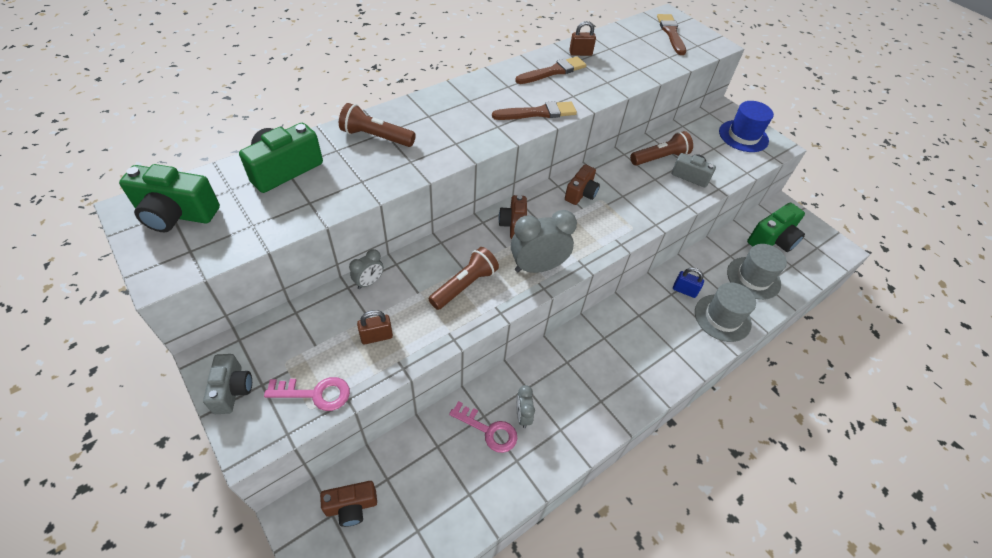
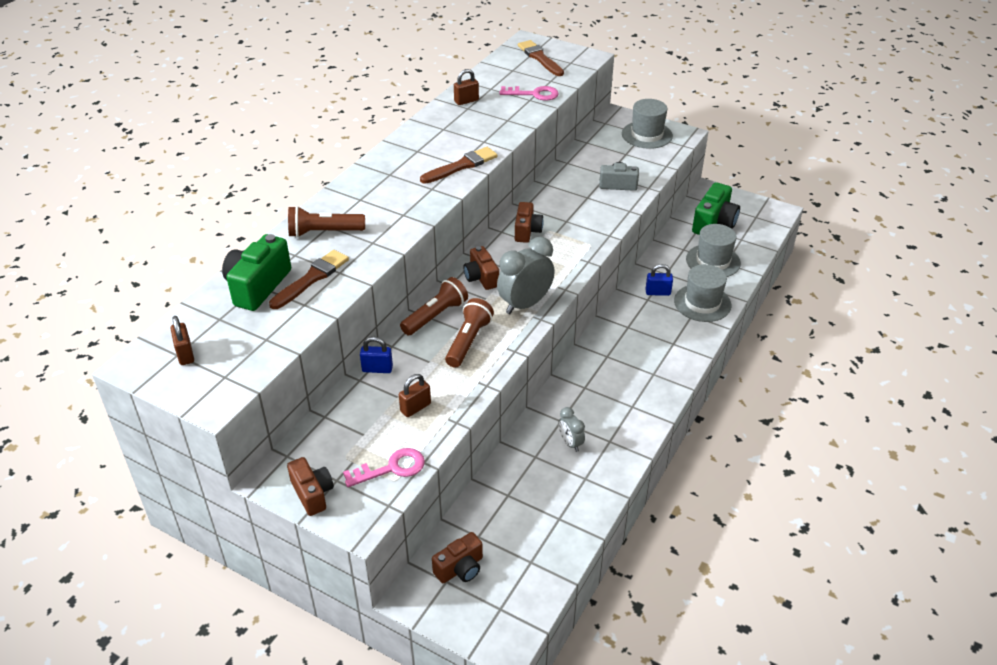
camera: 20 degrees left, 10 degrees down
green camera [119,164,220,232] -> brown padlock [171,316,194,365]
grey camera [203,354,252,414] -> brown camera [287,457,334,516]
grey clock [349,249,384,289] -> blue padlock [360,337,393,373]
pink key [449,401,517,453] -> pink key moved to [499,86,559,101]
brown brush [515,56,586,84] -> brown brush moved to [269,250,349,309]
brown flashlight [630,131,693,166] -> brown flashlight moved to [400,277,468,335]
blue hat [719,101,774,152] -> grey hat [622,99,673,149]

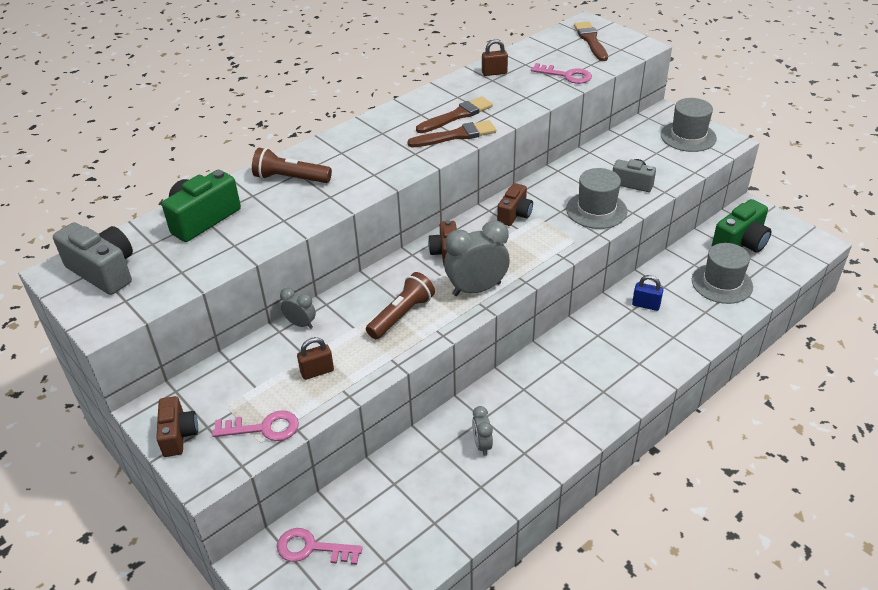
camera: 20 degrees right, 0 degrees up
brown padlock [171,316,194,365] -> grey camera [53,222,133,295]
brown brush [269,250,349,309] -> brown brush moved to [416,97,493,133]
blue padlock [360,337,393,373] -> grey clock [280,288,316,329]
brown flashlight [400,277,468,335] -> none
brown camera [432,532,483,583] -> pink key [277,528,362,565]
grey hat [674,264,732,322] -> grey hat moved to [566,168,627,229]

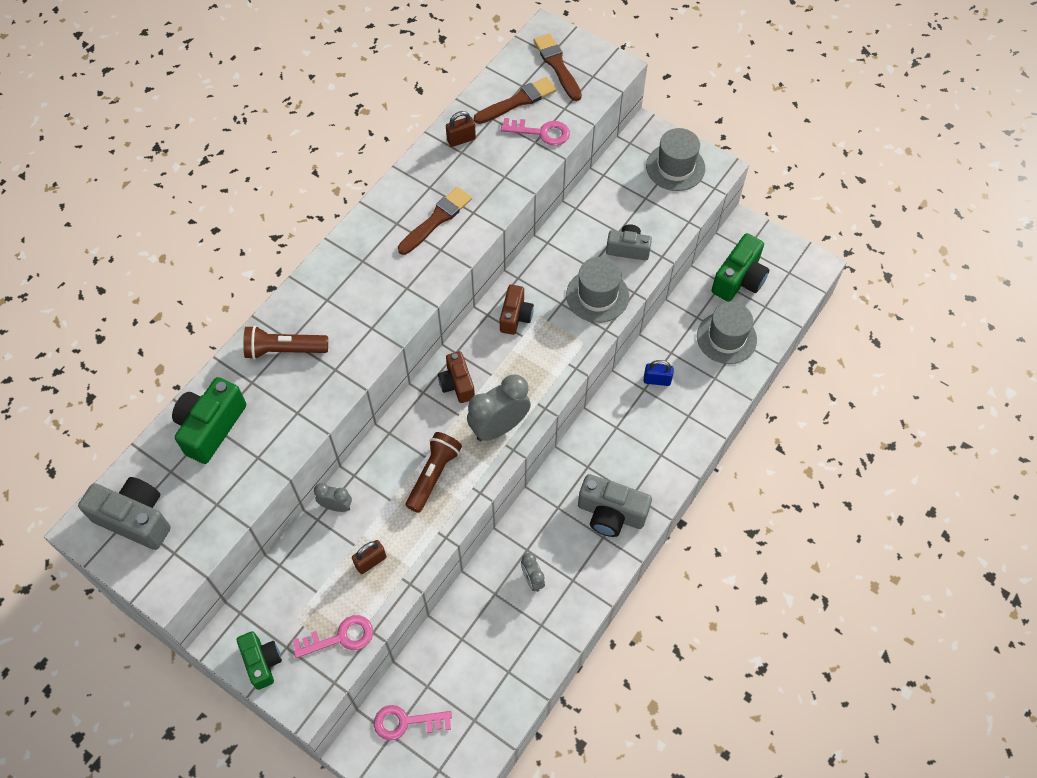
camera: 15 degrees left, 20 degrees up
brown camera [156,396,198,457] -> green camera [237,631,282,690]
brown brush [407,120,496,147] -> brown brush moved to [474,77,557,124]
none -> grey camera [578,474,652,537]

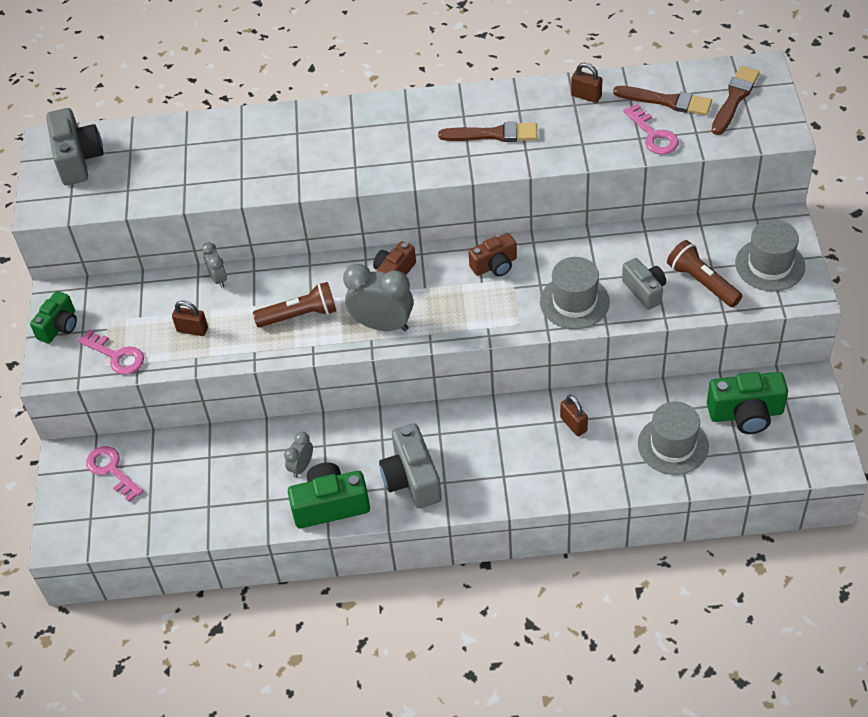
camera: 55 degrees right, 10 degrees down
green camera [172,377,246,464] -> green camera moved to [288,463,370,528]
brown flashlight [243,326,328,360] -> brown flashlight moved to [667,240,742,307]
blue padlock [644,360,674,386] -> brown padlock [560,395,588,436]

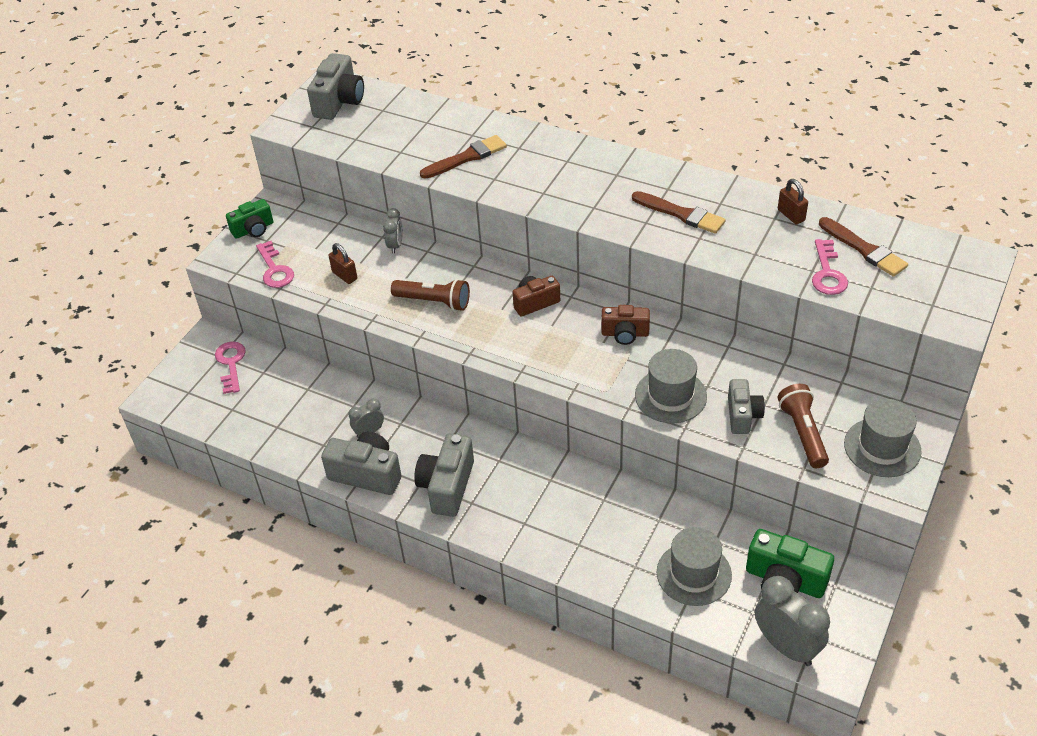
camera: 30 degrees right, 5 degrees down
green camera [288,463,370,528] -> grey camera [321,432,402,495]
grey clock [343,264,413,331] -> grey clock moved to [755,576,830,666]
brown padlock [560,395,588,436] -> none
brown brush [712,66,760,135] -> brown brush moved to [420,135,507,179]

